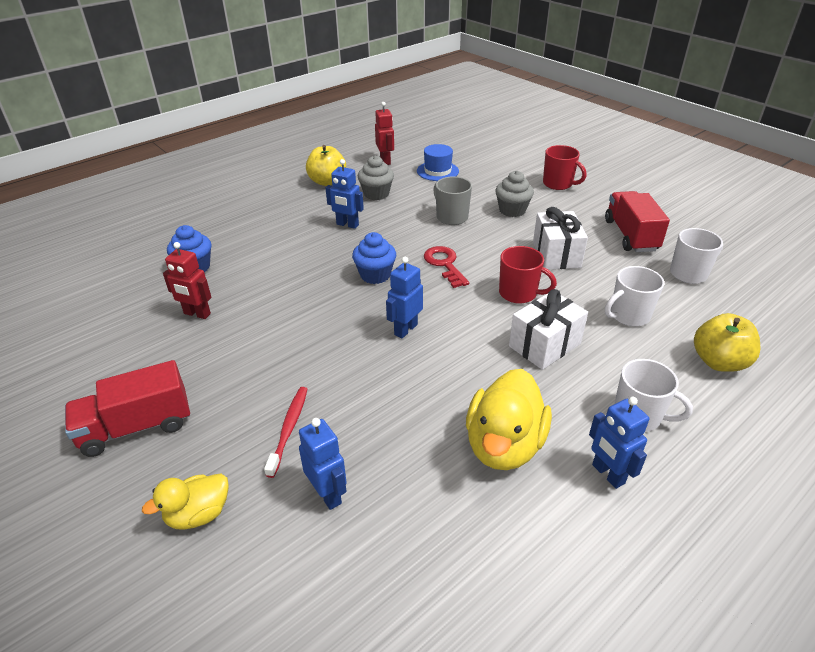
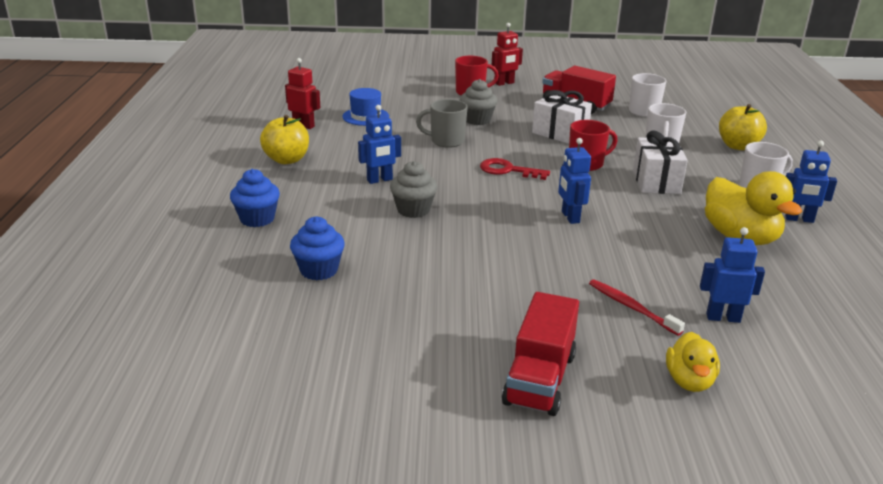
camera: 50 degrees left, 10 degrees down
red robot [163,242,212,319] -> red robot moved to [492,23,523,86]
blue cupcake [352,232,396,284] -> blue cupcake moved to [230,169,280,227]
grey cupcake [358,156,394,200] -> grey cupcake moved to [390,161,437,218]

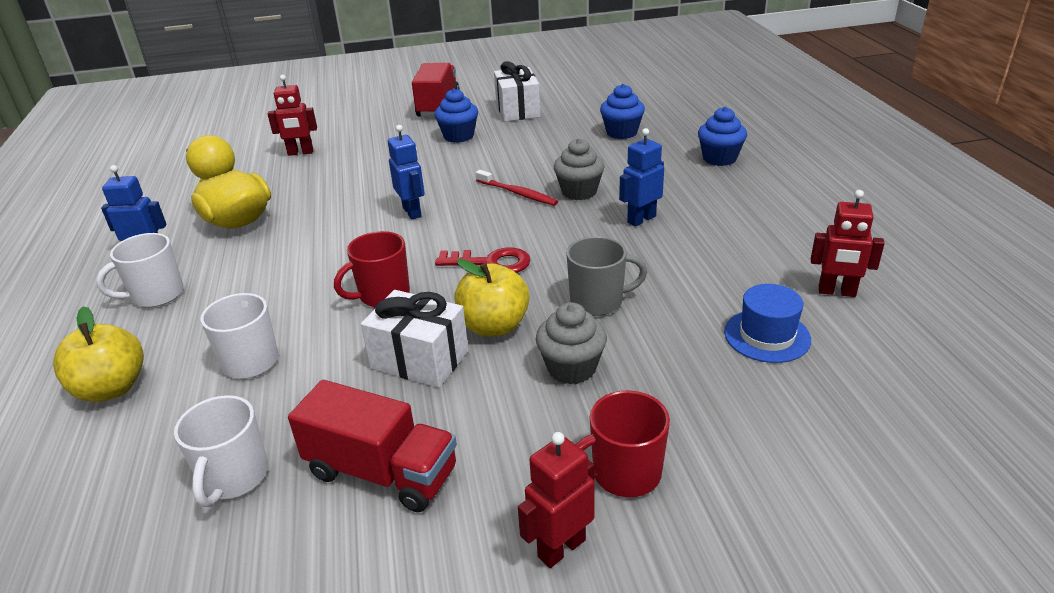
camera: 170 degrees right, 5 degrees up
yellow apple [260,115,309,164] -> yellow apple moved to [454,259,530,336]
red toothbrush [589,279,685,336] -> red toothbrush moved to [476,170,558,206]
white gift [633,131,688,194] -> white gift moved to [494,61,540,122]
yellow duck [666,332,720,392] -> none
blue robot [700,227,765,323] -> red robot [267,75,317,156]
none -> blue cupcake [435,88,478,143]

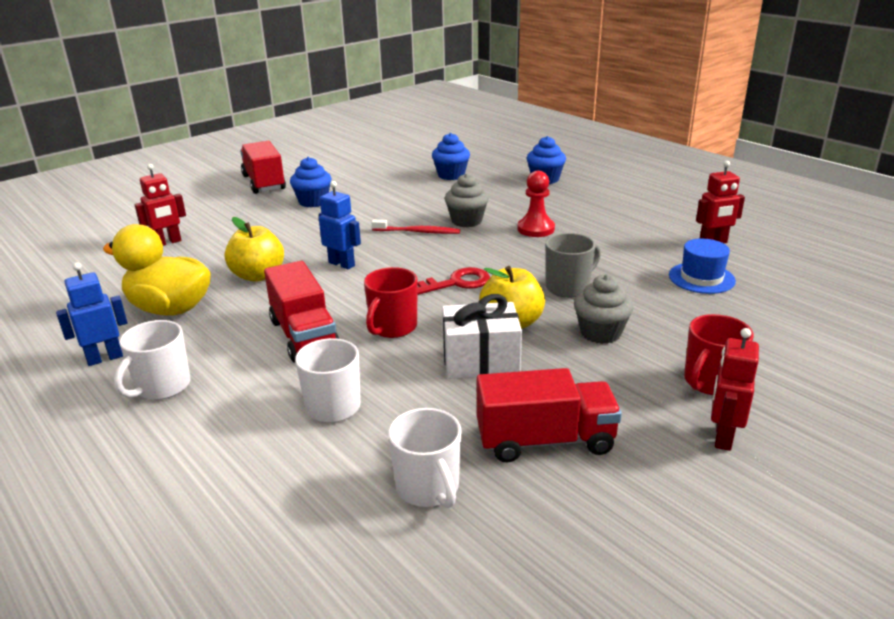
camera: 30 degrees left, 5 degrees down
yellow apple [53,306,144,402] -> yellow apple moved to [225,217,284,282]
white gift [494,61,540,122] -> none
blue robot [619,128,664,226] -> red pawn [518,170,555,237]
none -> red truck [264,261,339,363]

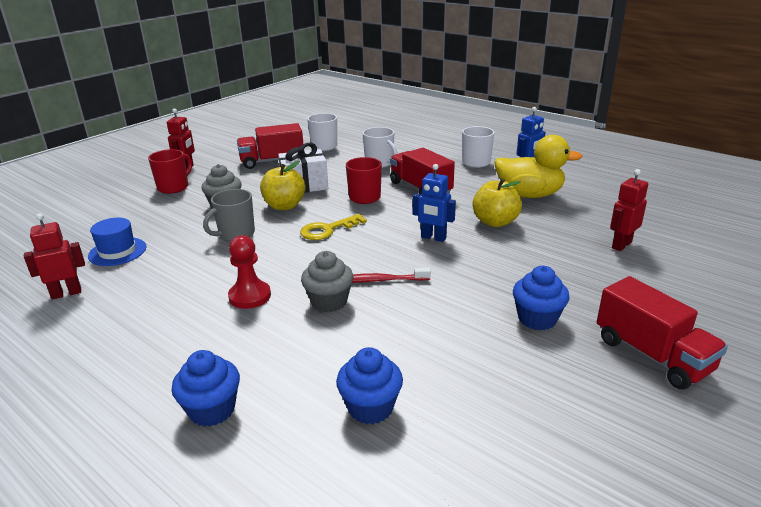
camera: 170 degrees right, 0 degrees up
red key [417,267,490,295] -> yellow key [300,214,367,240]

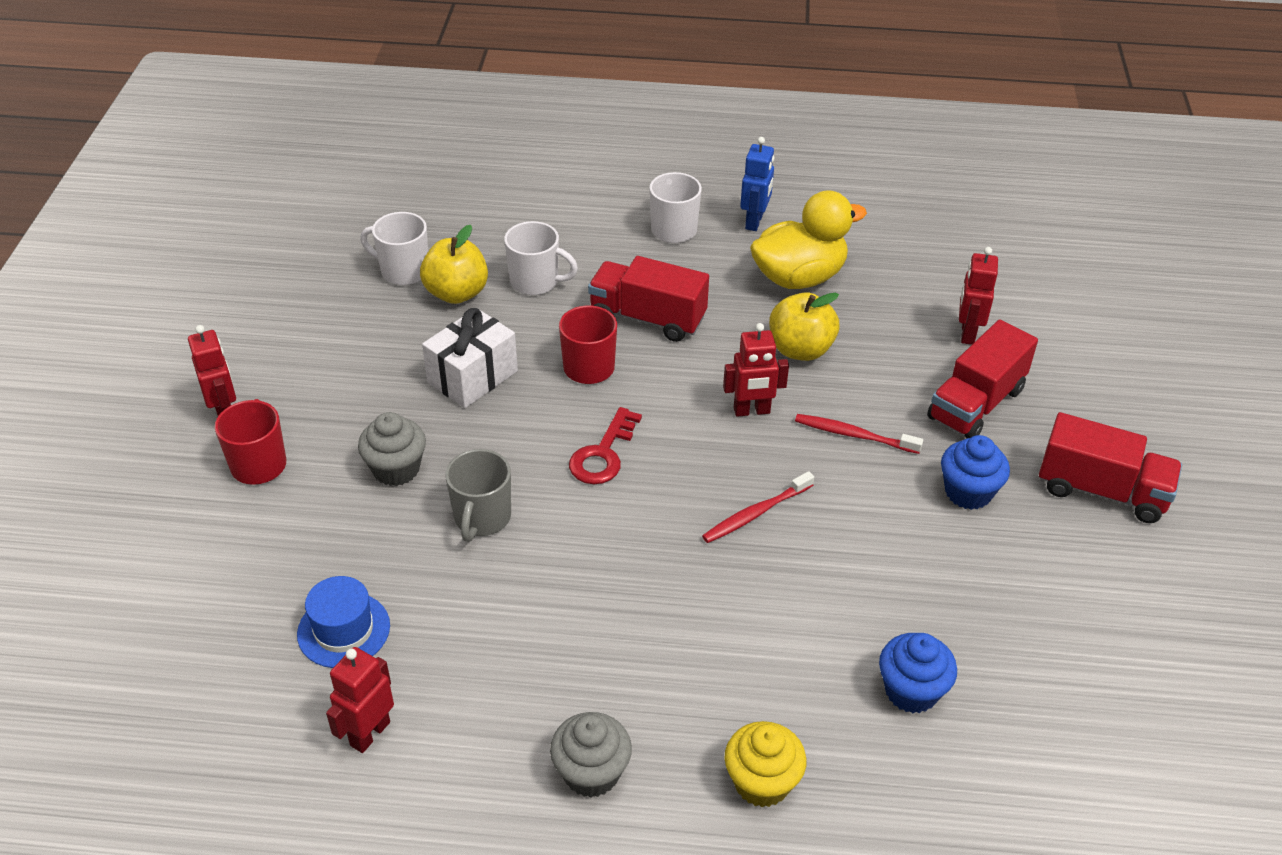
camera: 35 degrees left, 15 degrees up
blue cupcake [172,350,240,427] -> yellow cupcake [724,721,806,807]
red pawn [228,235,271,309] -> none
red truck [237,123,303,169] -> red truck moved to [927,320,1038,439]
yellow apple [260,161,306,210] -> yellow apple moved to [420,225,488,304]
yellow key [300,214,367,240] -> red key [569,407,642,484]
grey cupcake [301,251,353,312] -> grey cupcake moved to [550,712,632,798]
blue robot [413,164,456,242] -> red robot [723,323,789,417]
none -> red toothbrush [795,414,923,454]

